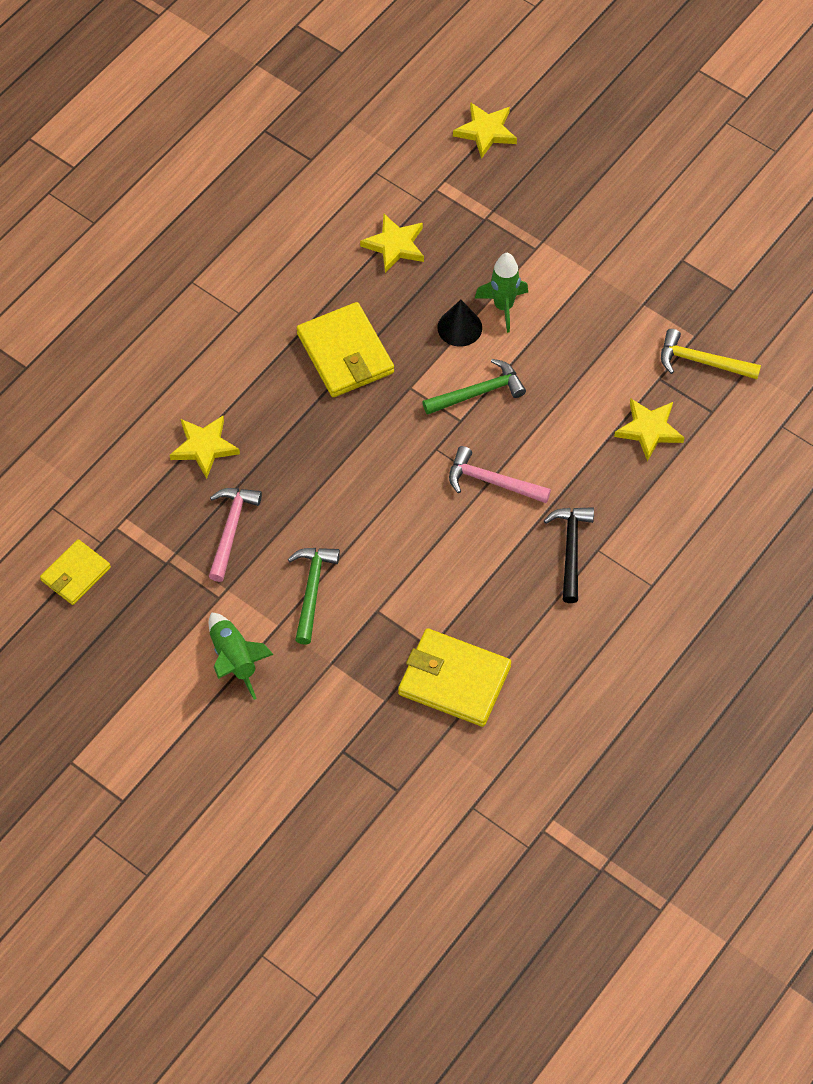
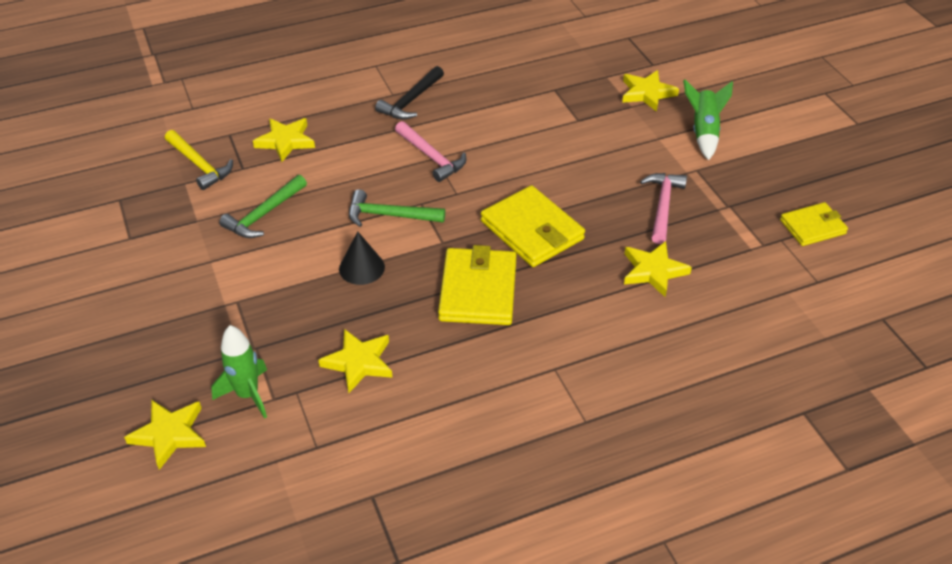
camera: 150 degrees left, 15 degrees down
pink hammer [209,488,262,582] -> pink hammer turned 150 degrees clockwise [640,173,687,244]
green hammer [288,548,340,645] -> green hammer moved to [219,175,307,238]
yellow wallet [398,628,511,727] -> yellow wallet moved to [481,185,585,267]
green rocket [475,253,528,333] -> green rocket moved to [211,325,267,419]
none -> yellow star [622,70,679,112]

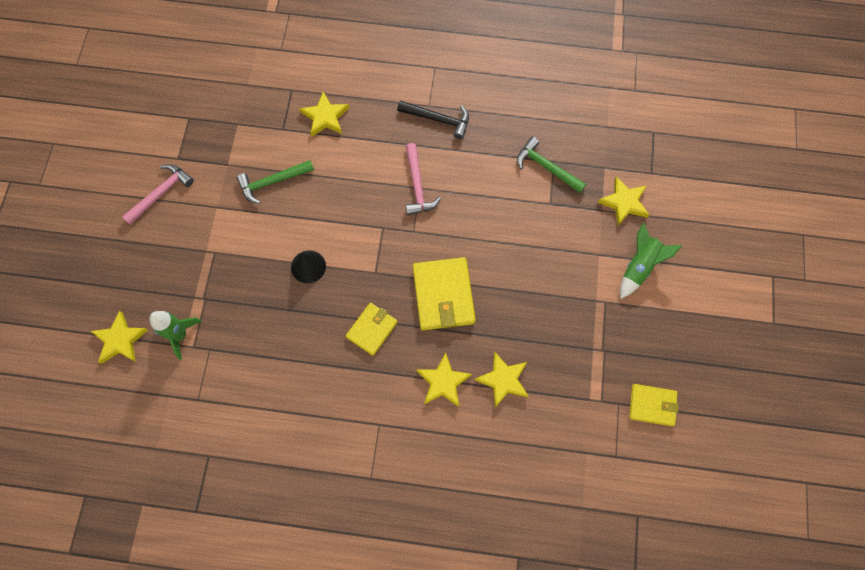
camera: 30 degrees right, 25 degrees up
yellow hammer [165,130,233,190] -> none
yellow star [318,329,393,393] -> yellow star moved to [416,352,472,407]
green hammer [349,189,445,227] -> green hammer moved to [517,136,586,193]
black hammer [375,66,444,119] -> black hammer turned 135 degrees counterclockwise [397,101,469,139]
yellow wallet [438,245,516,325] -> yellow wallet [346,303,398,356], size x0.62
pink hammer [640,173,687,244] -> pink hammer moved to [122,164,194,225]

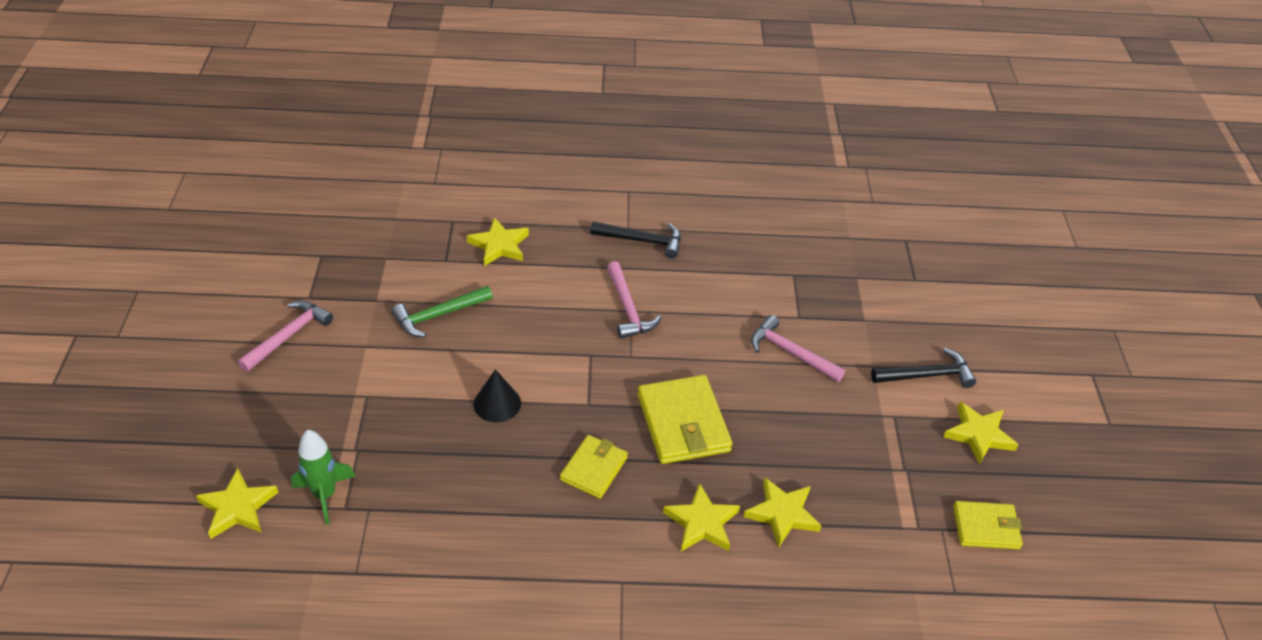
camera: 10 degrees left, 25 degrees down
green hammer [517,136,586,193] -> none
yellow star [598,176,650,225] -> yellow star moved to [943,402,1018,464]
green rocket [620,223,682,299] -> black hammer [871,348,976,388]
none -> pink hammer [751,315,845,382]

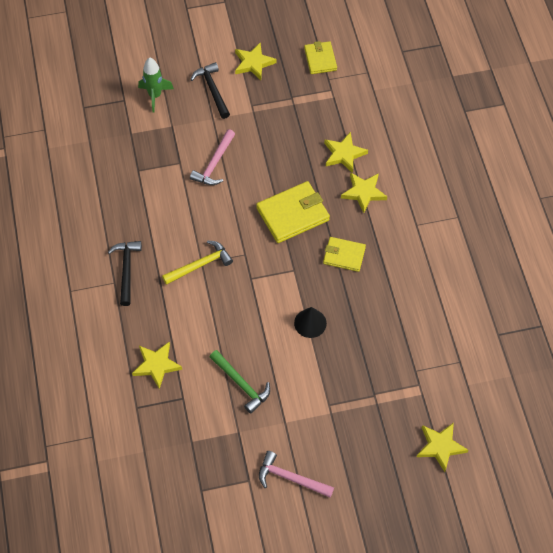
camera: 100 degrees left, 15 degrees up
green rocket [291,430,356,525] -> green rocket moved to [138,58,174,113]
pink hammer [607,261,661,339] -> yellow hammer [162,240,233,285]

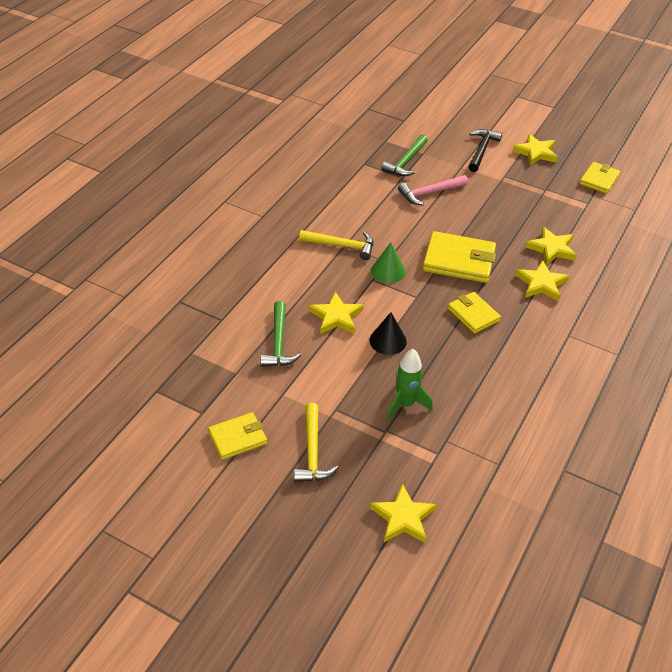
camera: 40 degrees right, 15 degrees down
black hammer [108,241,142,306] -> none
yellow star [132,342,182,389] -> yellow star moved to [309,291,363,334]
green rocket [138,58,174,113] -> green rocket moved to [387,349,433,420]
pink hammer [259,451,334,498] -> yellow wallet [208,412,267,460]
none -> yellow hammer [294,403,339,482]
none -> green cone [371,242,406,283]
none -> green hammer [381,134,428,176]

